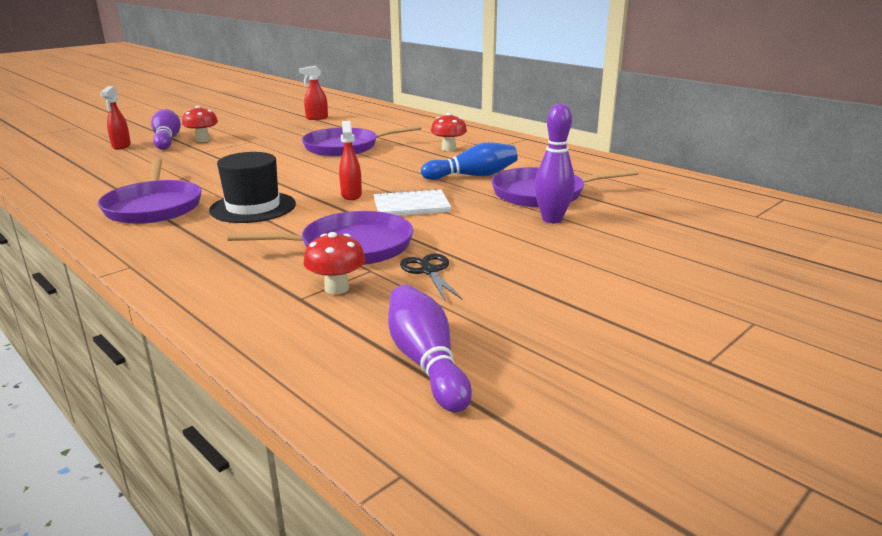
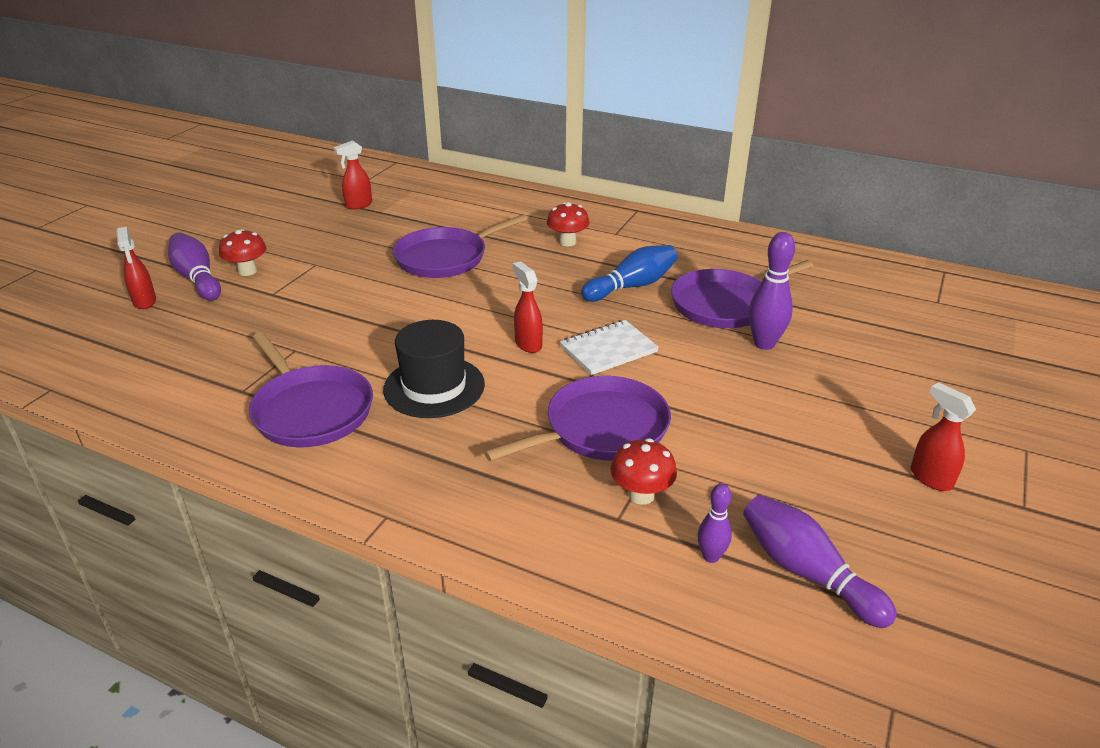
camera: 20 degrees left, 10 degrees up
black scissors [400,253,463,302] -> none
none -> purple bowling pin [697,484,732,563]
none -> red spray bottle [911,382,976,491]

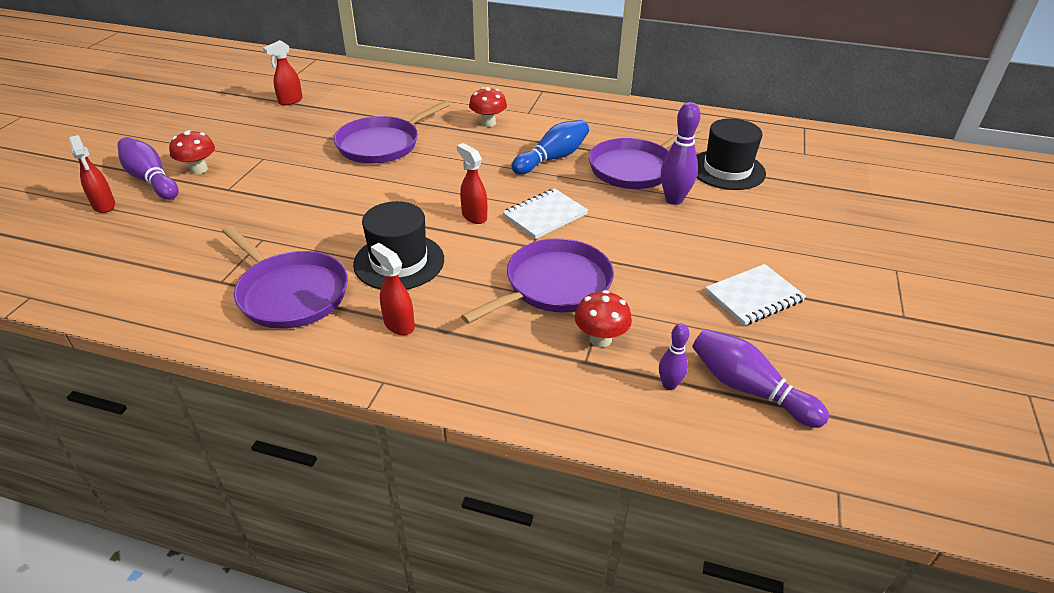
camera: 10 degrees left, 5 degrees up
red spray bottle [911,382,976,491] -> red spray bottle moved to [371,243,415,335]
none -> black hat [696,118,766,190]
none -> white notebook [705,264,806,326]

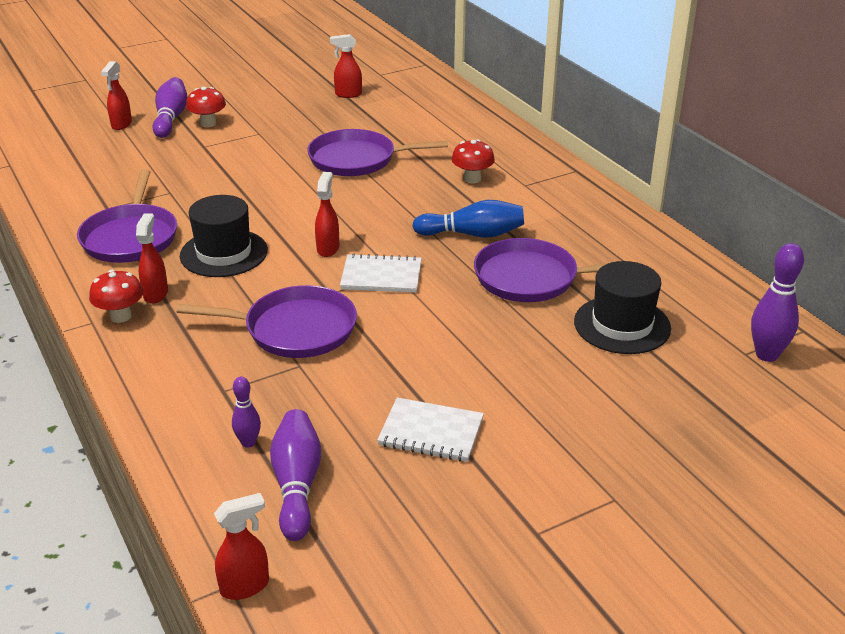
camera: 45 degrees right, 5 degrees down
red mushroom [575,290,632,347] -> red mushroom moved to [89,270,143,323]
purple bowling pin [661,102,701,205] -> purple bowling pin moved to [751,243,804,362]
none -> red spray bottle [214,493,269,600]

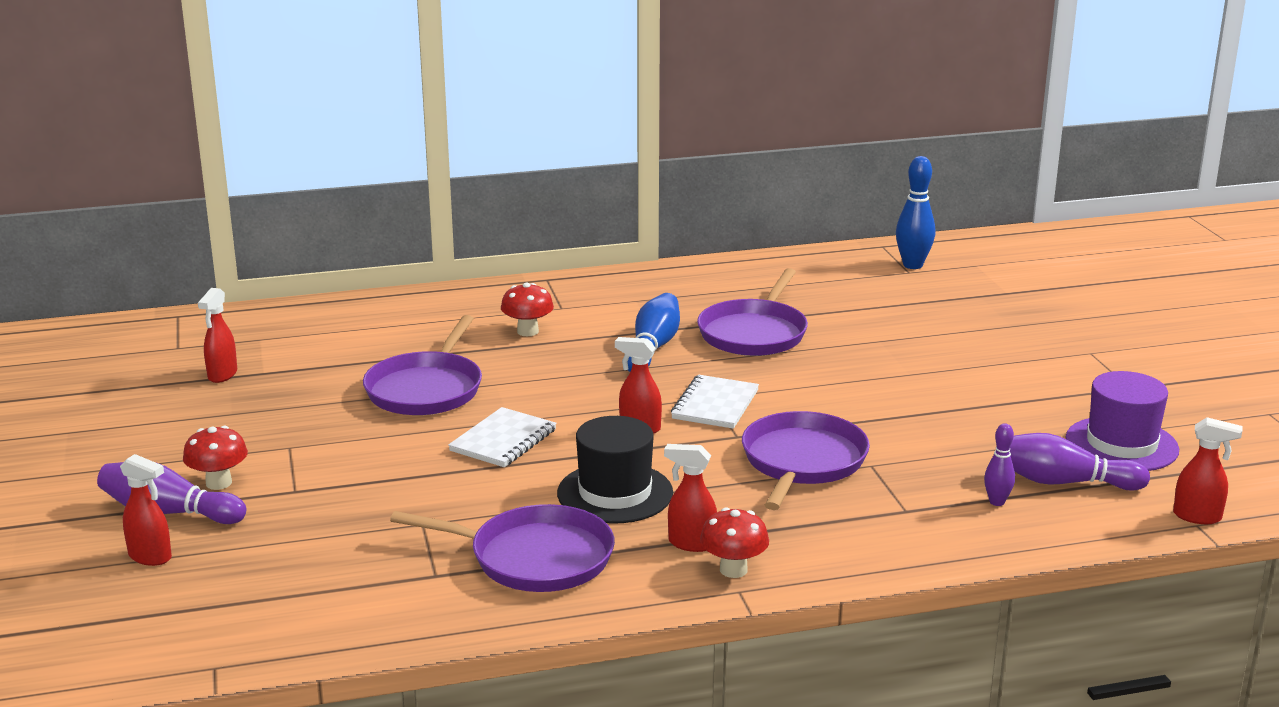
camera: 75 degrees left, 10 degrees down
red spray bottle [214,493,269,600] -> red spray bottle turned 120 degrees clockwise [1173,417,1242,524]
white notebook [377,397,484,462] -> white notebook moved to [448,407,557,467]
black hat [574,261,671,354] -> none
purple bowling pin [751,243,804,362] -> blue bowling pin [896,156,935,269]
none -> purple hat [1066,371,1179,471]

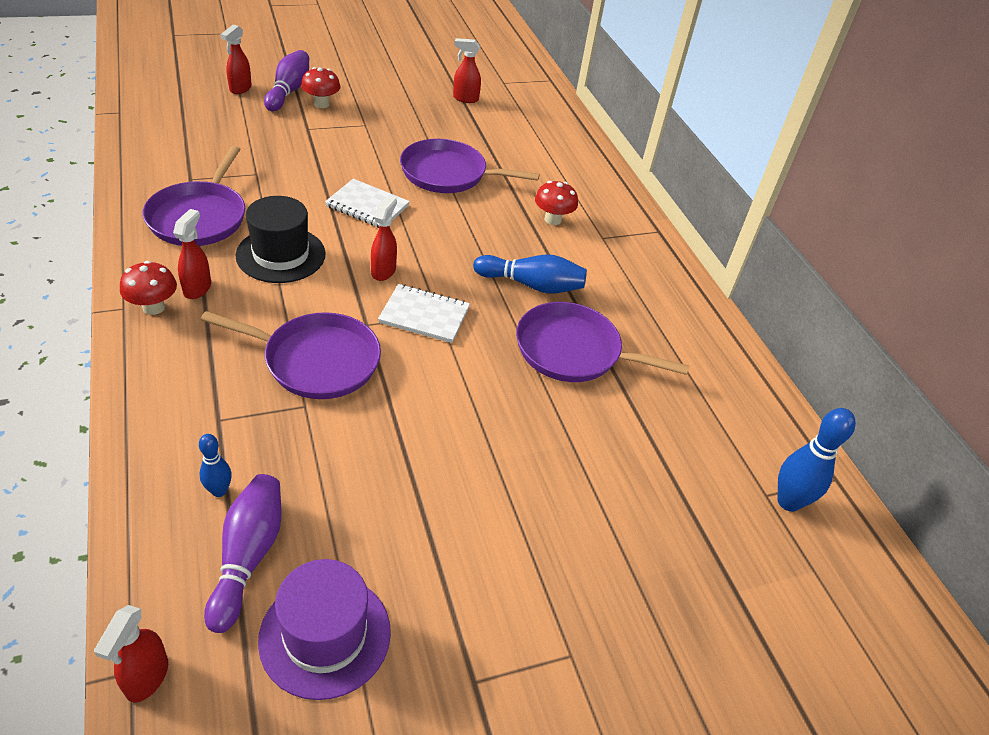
camera: 80 degrees right, 20 degrees up
purple bowling pin [984,423,1015,506] -> blue bowling pin [199,434,232,497]

